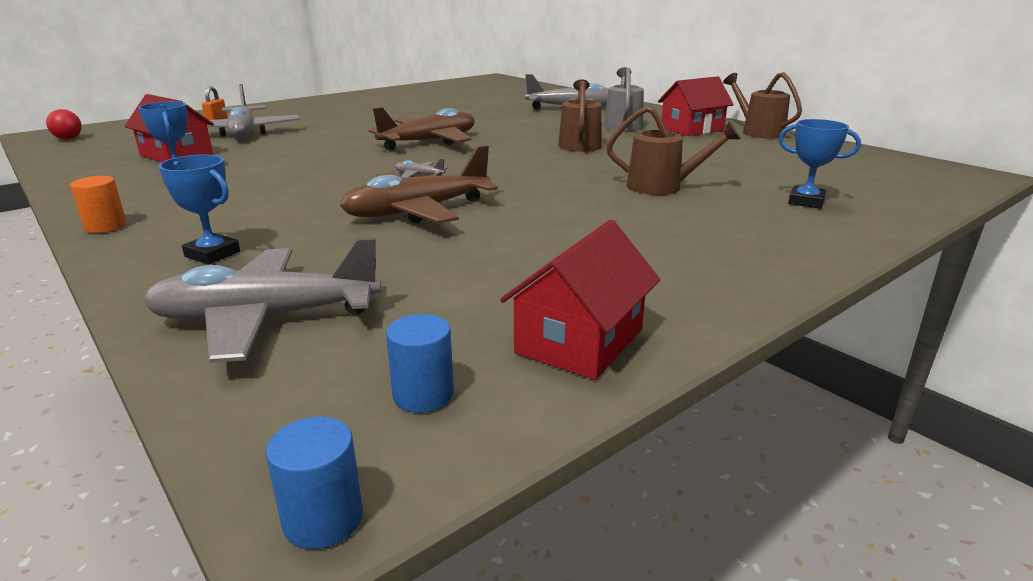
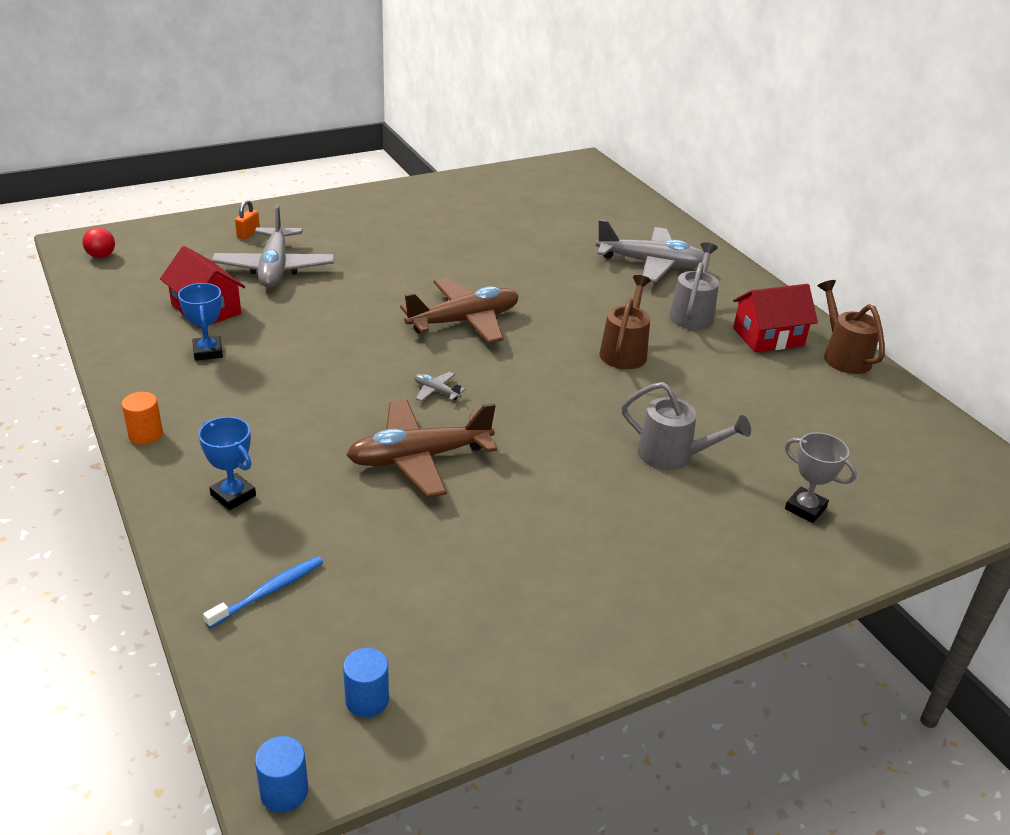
camera: 10 degrees right, 10 degrees up
grey plane [143,237,381,363] -> blue toothbrush [203,556,323,628]
red house [500,220,660,380] -> none
brown watering can [606,106,741,195] -> grey watering can [622,382,751,470]
blue trophy [779,119,861,209] -> grey trophy [785,432,857,523]

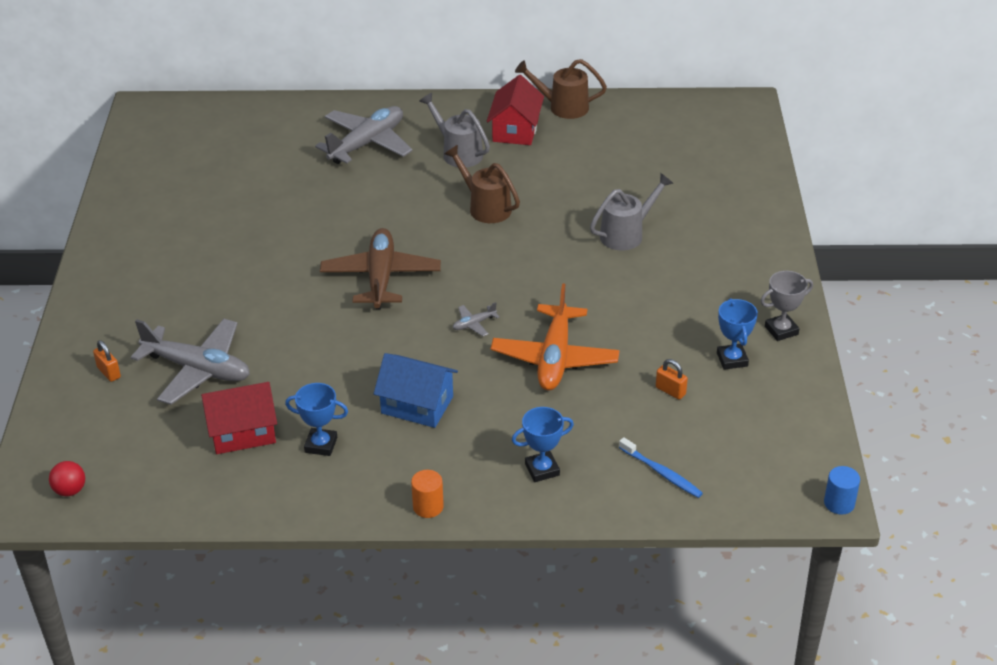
camera: 60 degrees left, 5 degrees up
blue toothbrush [203,556,323,628] -> blue toothbrush turned 150 degrees clockwise [619,437,703,498]
blue cylinder [343,648,389,718] -> none
brown plane [347,400,497,498] -> orange plane [491,283,619,390]
grey trophy [785,432,857,523] -> grey trophy moved to [761,271,813,341]
none -> blue house [374,353,458,428]
none -> orange padlock [656,359,688,400]
none -> blue trophy [717,299,758,370]

